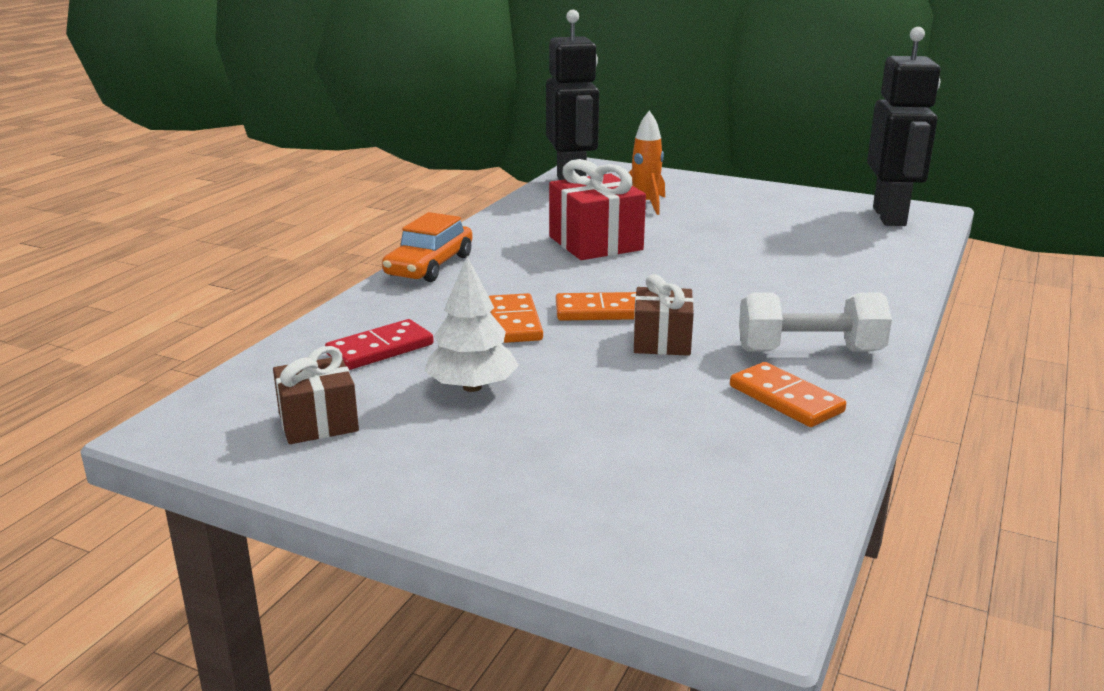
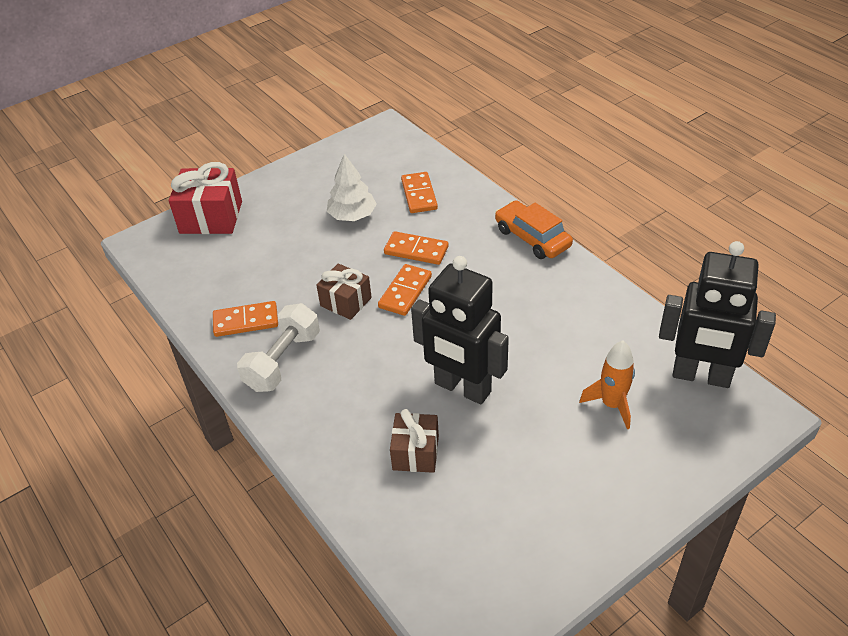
camera: 120 degrees right, 20 degrees up
brown gift [273,346,359,444] -> brown gift moved to [390,409,439,473]
red domino [325,319,434,370] -> orange domino [401,172,438,213]
red gift [549,159,646,260] -> red gift moved to [169,162,242,234]
black robot [867,27,941,226] -> black robot moved to [411,256,509,404]

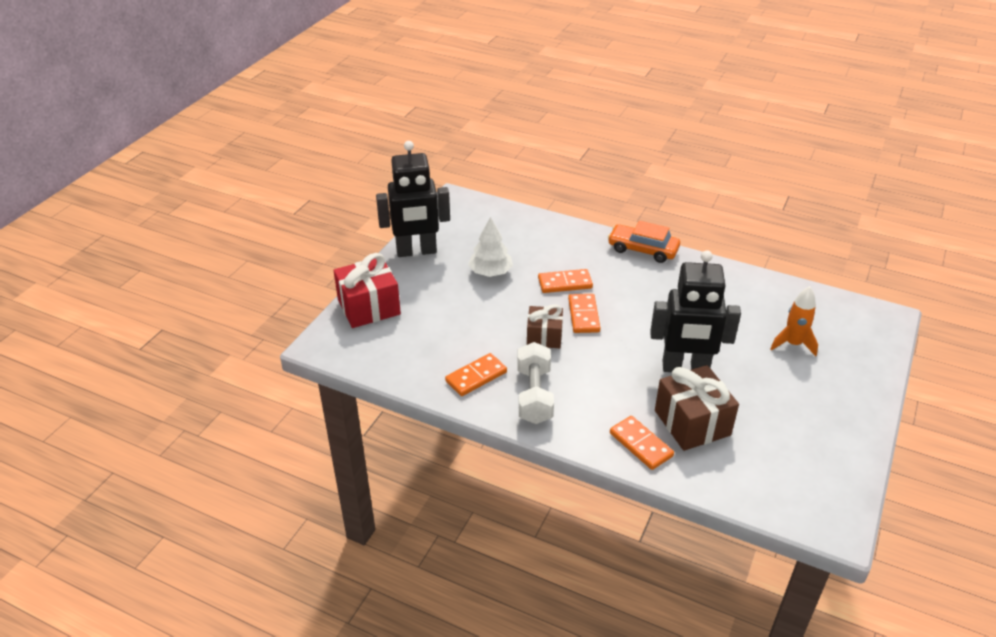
camera: 30 degrees left, 5 degrees down
brown gift [390,409,439,473] -> brown gift [655,365,739,451], size x1.57
orange domino [401,172,438,213] -> orange domino moved to [610,416,674,470]
black robot [659,241,776,388] -> black robot moved to [376,141,450,257]

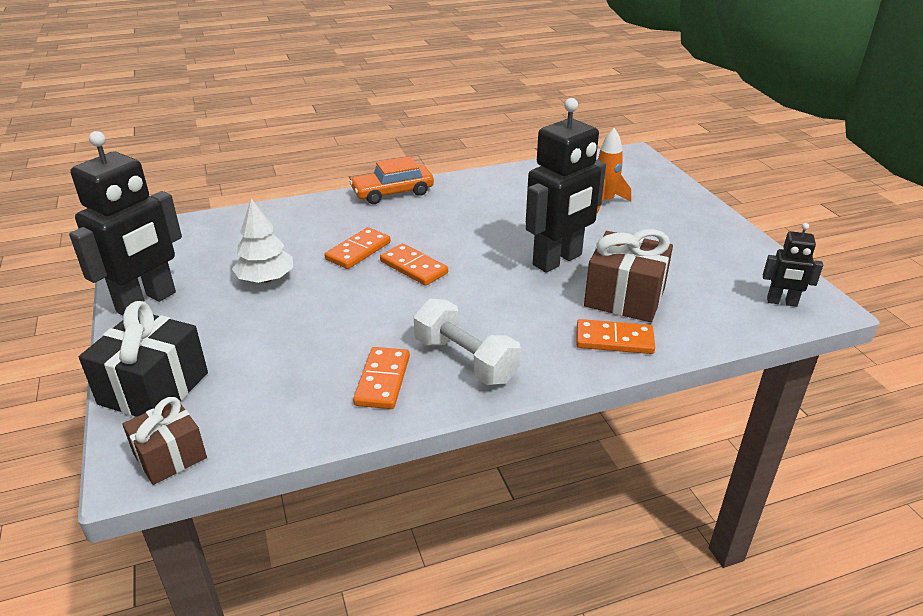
camera: 45 degrees left, 5 degrees down
red gift [334,253,401,328] -> black gift [79,301,208,417]
brown gift [527,304,563,348] -> brown gift moved to [122,397,207,485]
none -> black robot [763,223,823,307]

